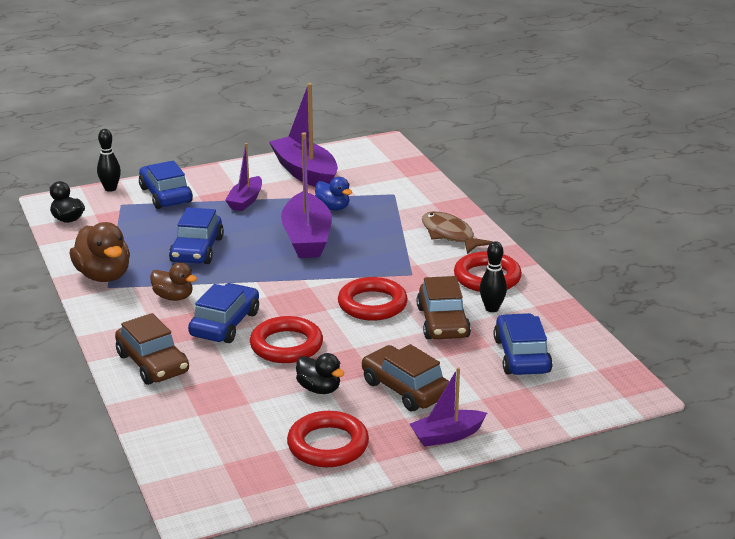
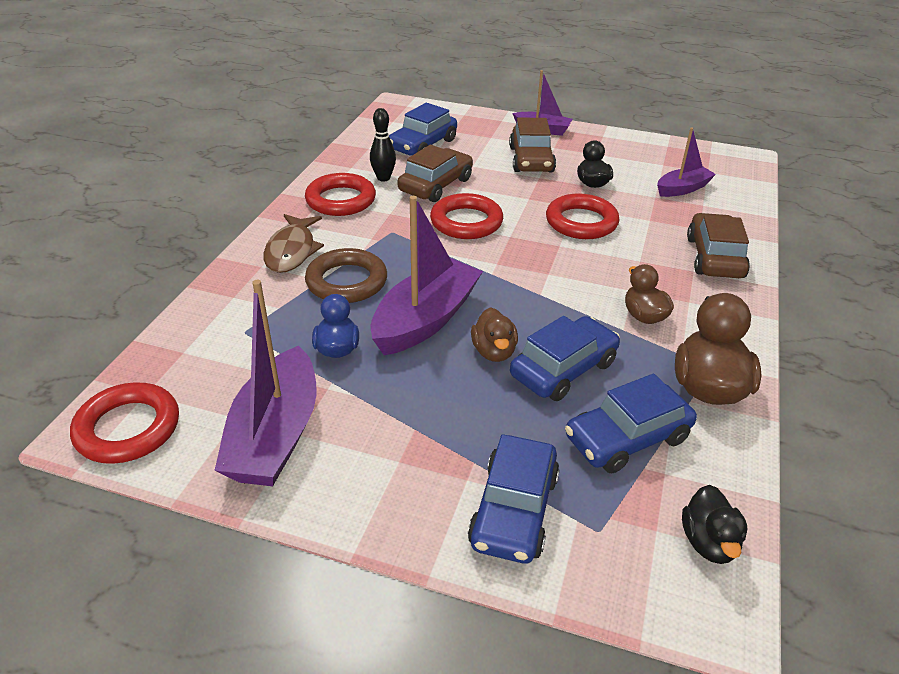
camera: 140 degrees left, 10 degrees up
black bowling pin [97,129,121,192] -> none
blue car [188,283,259,343] -> blue car moved to [565,374,697,473]
purple boat [225,143,262,211] -> purple boat moved to [657,127,716,197]
red ring [287,411,369,467] -> red ring moved to [70,382,179,464]
none -> brown ring [305,248,387,303]
none -> brown duck [471,307,518,362]

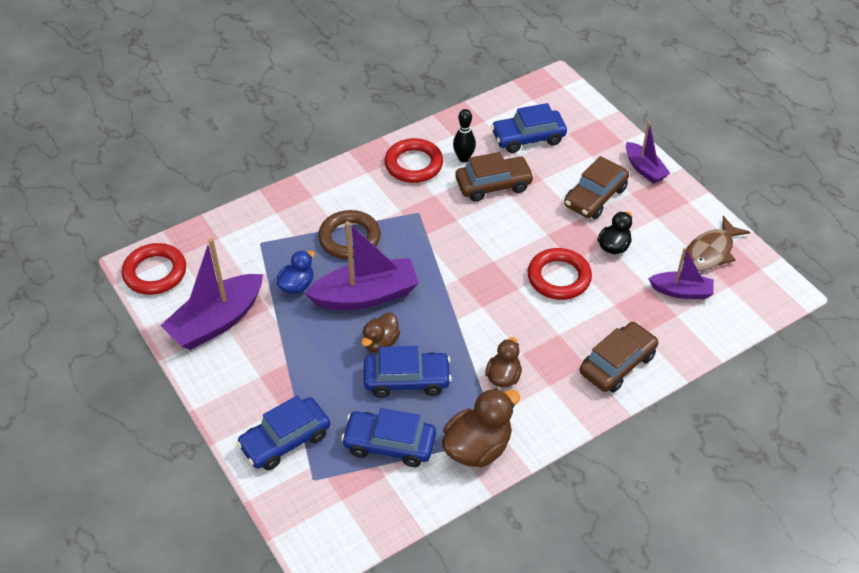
camera: 40 degrees right, 10 degrees up
brown fish [263,214,324,273] -> brown fish moved to [684,216,750,271]
red ring [430,193,503,239] -> none
black duck [682,485,748,564] -> none

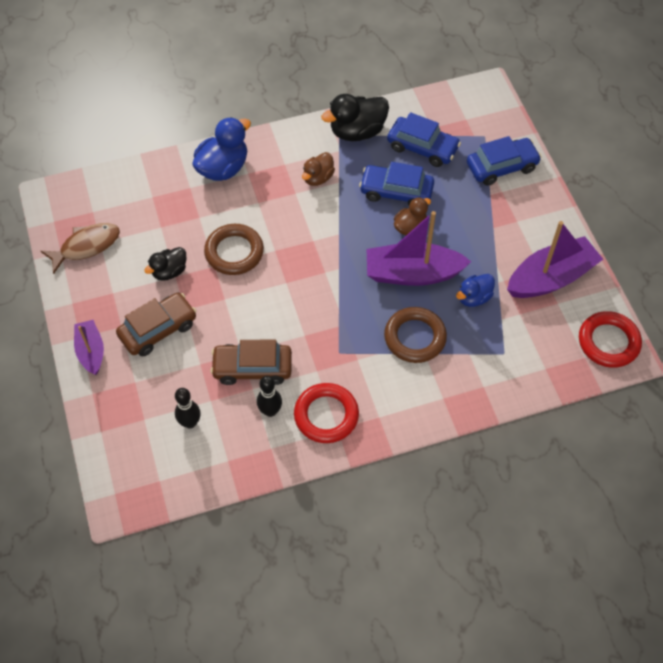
camera: 165 degrees left, 10 degrees up
brown duck [442,388,520,467] -> black duck [321,94,389,141]
blue car [491,103,567,153] -> black bowling pin [175,388,201,428]
red ring [528,248,592,300] -> brown ring [204,224,264,275]
brown car [580,322,658,393] -> blue duck [192,117,251,181]
purple boat [648,247,714,299] -> none

